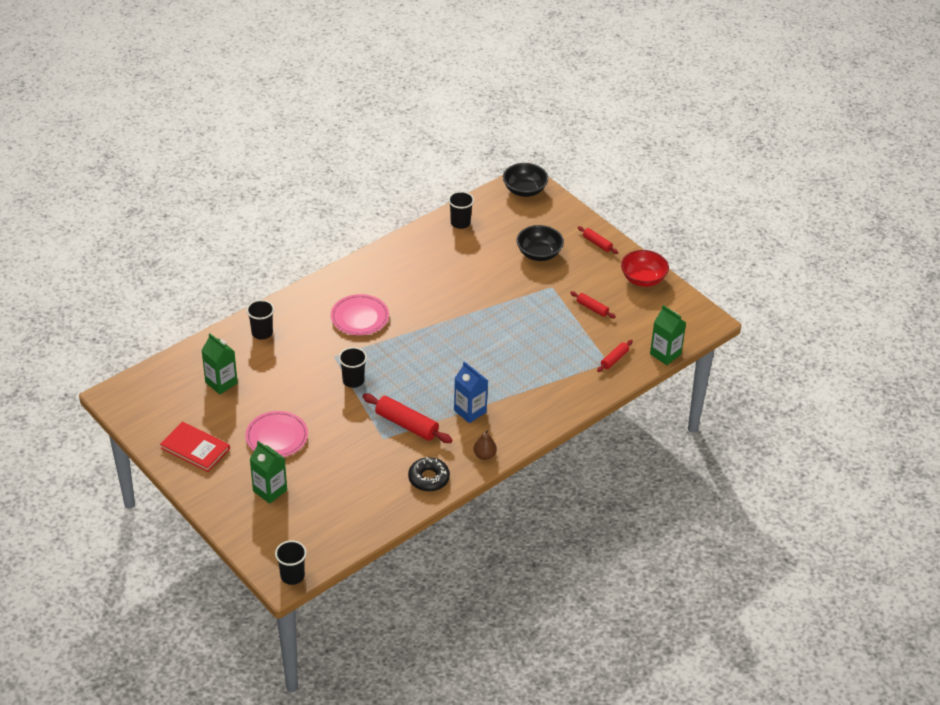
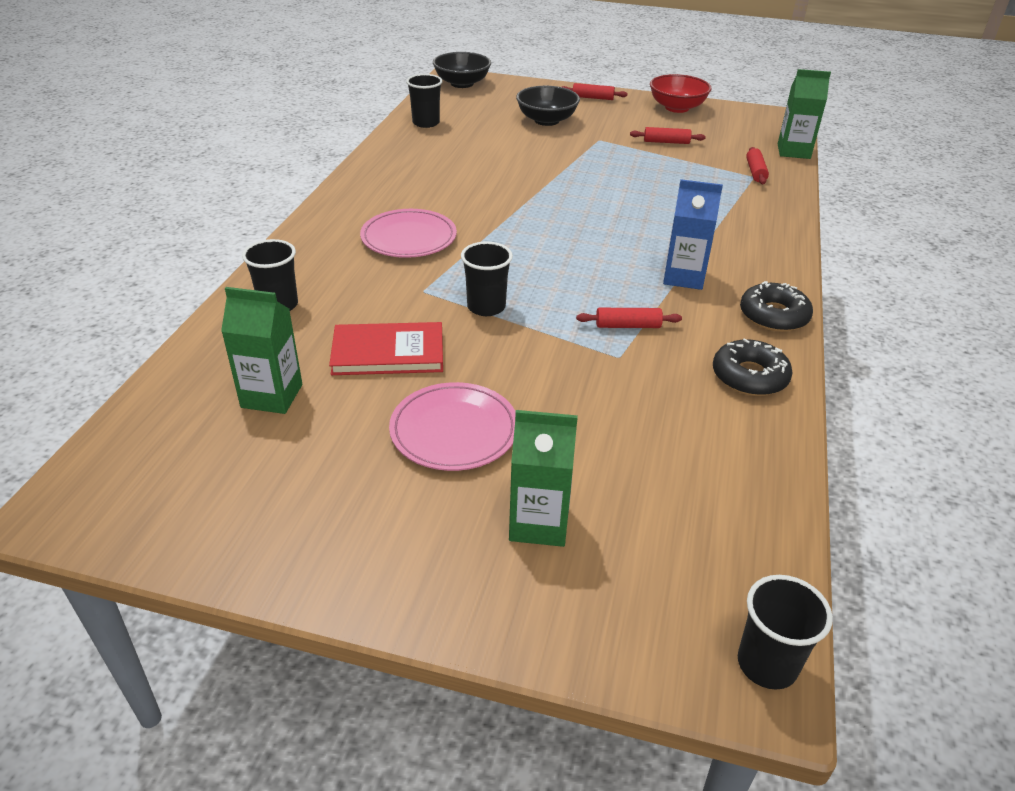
camera: 35 degrees left, 5 degrees down
red book [160,421,230,472] -> red book moved to [329,322,443,375]
red rolling pin [362,393,452,443] -> red rolling pin [576,308,682,328], size x0.55
brown pear [473,430,497,460] -> black donut [740,281,813,332]

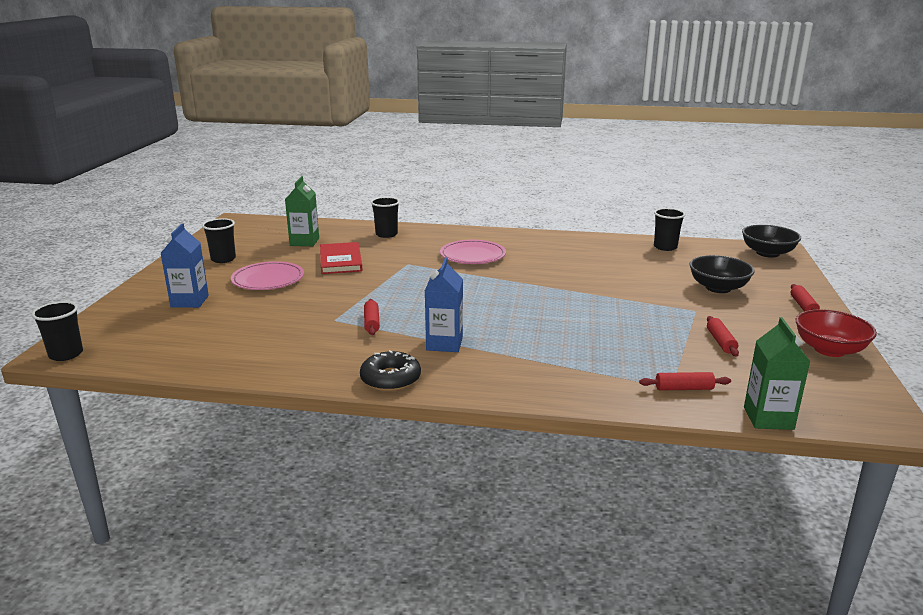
camera: 85 degrees right, 15 degrees down
black cup [461,242,513,316] -> black cup moved to [202,218,236,263]
green carton [509,410,578,547] -> blue carton [161,223,209,308]
black donut [713,338,792,396] -> none

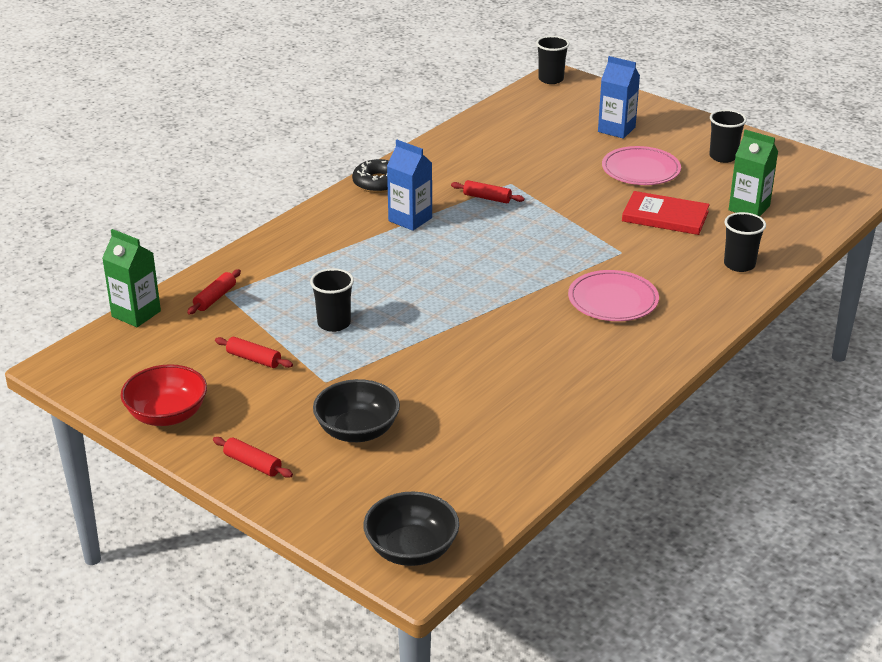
camera: 120 degrees right, 10 degrees up
black cup [654,208,685,251] -> black cup moved to [310,268,354,332]

